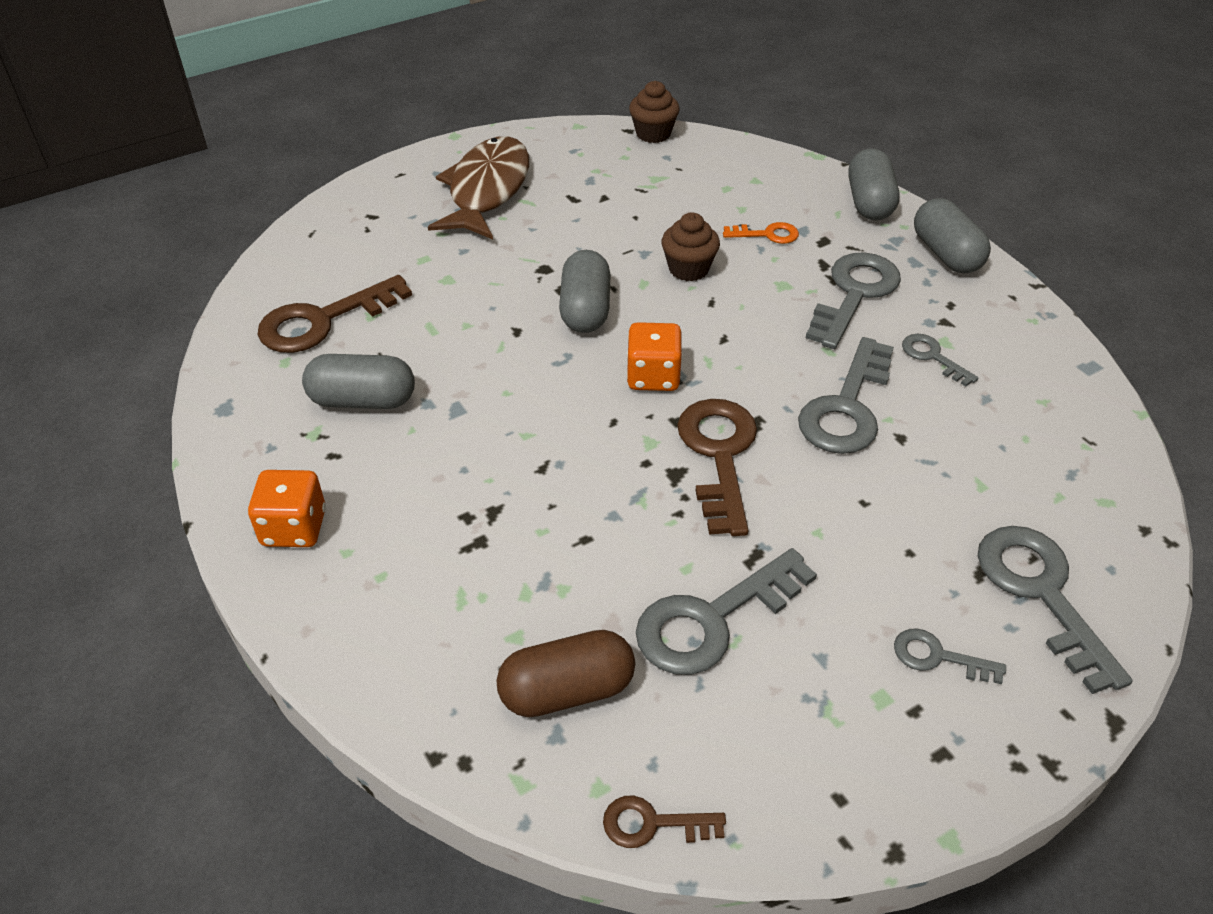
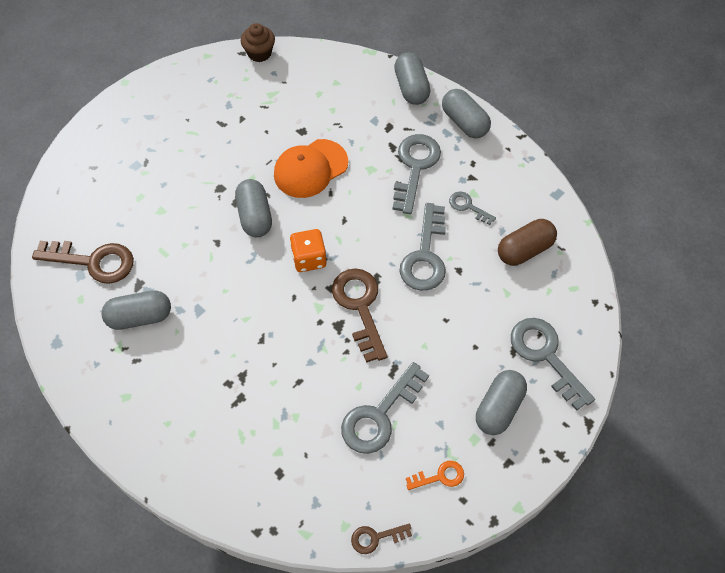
camera: 15 degrees left, 15 degrees up
orange dice [248,470,326,547] -> none
brown key [258,275,412,353] -> brown key turned 120 degrees counterclockwise [32,241,134,284]
brown fish [428,136,529,239] -> none
brown capsule [496,630,635,717] -> brown capsule moved to [498,219,557,266]
brown cupcake [662,212,720,281] -> orange cap [274,139,348,198]
orange key [723,222,799,244] -> orange key moved to [406,461,464,490]
grey key [894,628,1006,684] -> grey capsule [476,370,527,435]

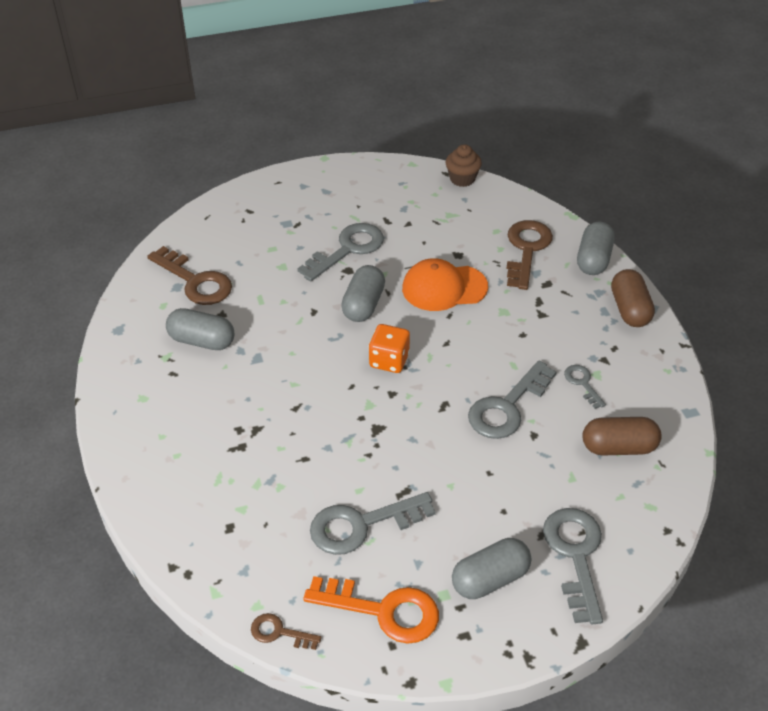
camera: 30 degrees right, 15 degrees down
brown key [332,268,387,363] -> brown key moved to [506,220,553,290]
grey key [392,134,441,214] -> grey key moved to [297,223,384,282]
orange key [406,461,464,490] -> orange key [303,576,439,644], size x1.93
grey capsule [442,89,491,138] -> brown capsule [611,269,655,327]

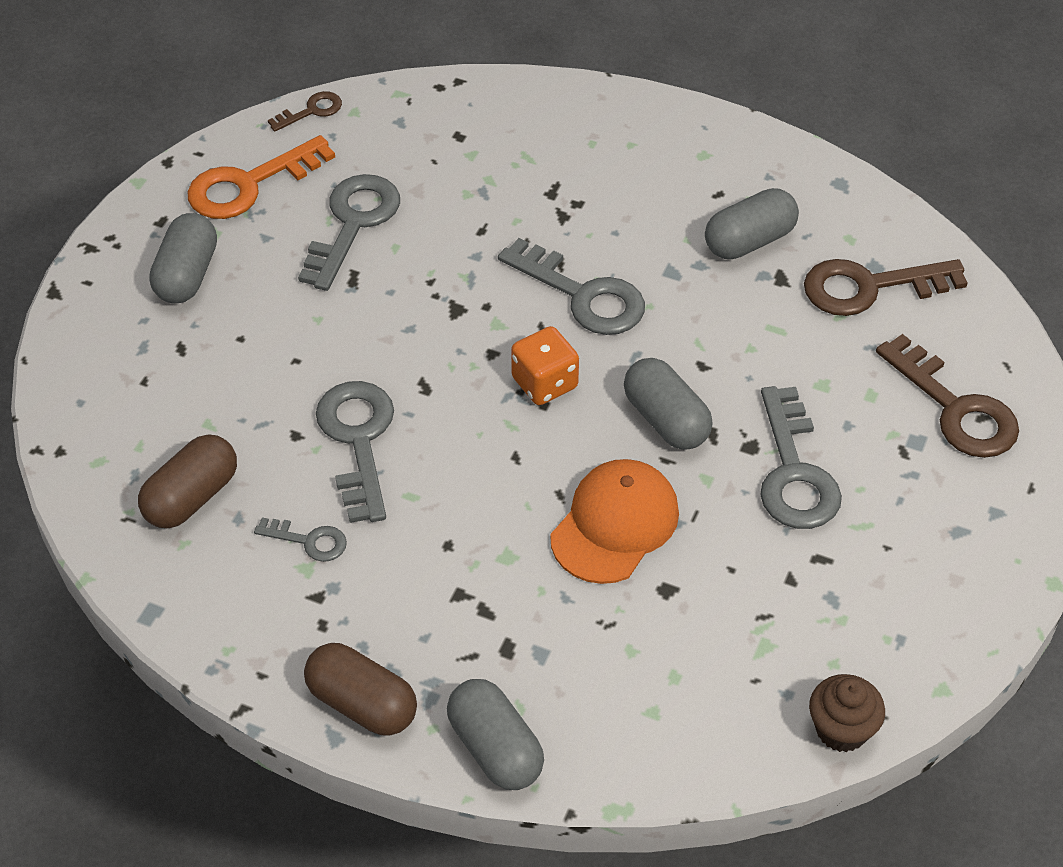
camera: 130 degrees right, 5 degrees up
brown key [506,220,553,290] -> brown key moved to [876,334,1019,458]
grey key [543,508,603,624] -> grey key moved to [498,238,645,335]

